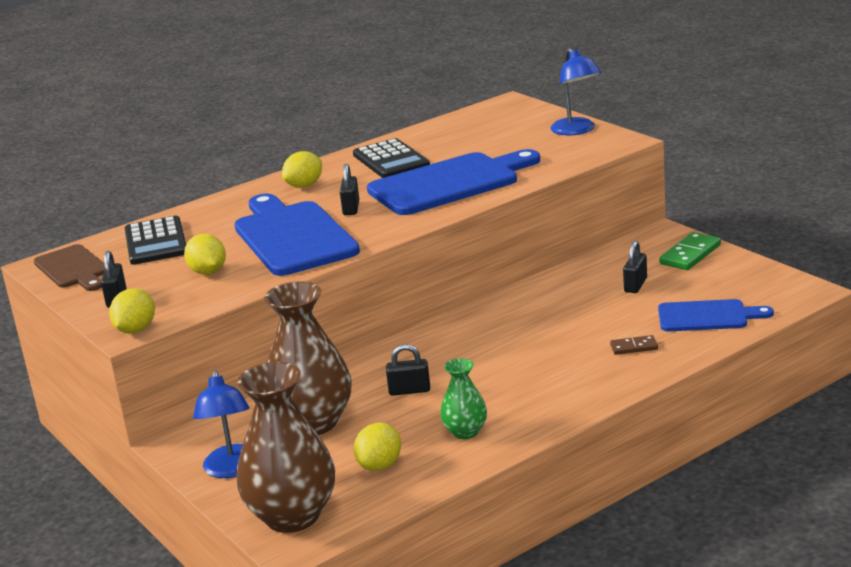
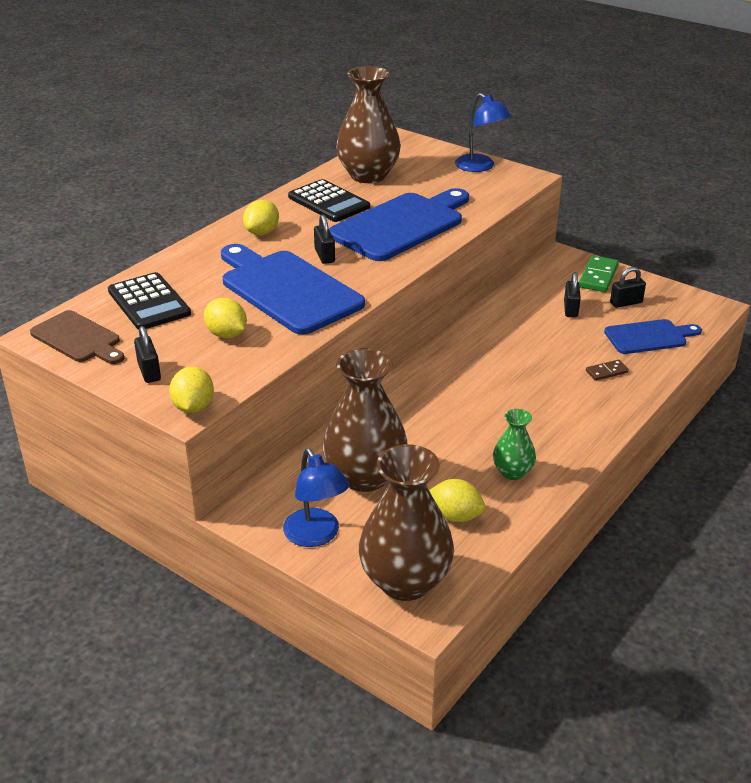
camera: 20 degrees left, 10 degrees up
yellow lemon [354,423,401,471] -> yellow lemon turned 75 degrees counterclockwise [429,479,486,522]
black padlock [386,344,430,396] -> black padlock moved to [610,267,646,308]
none -> brown vase [336,66,401,183]

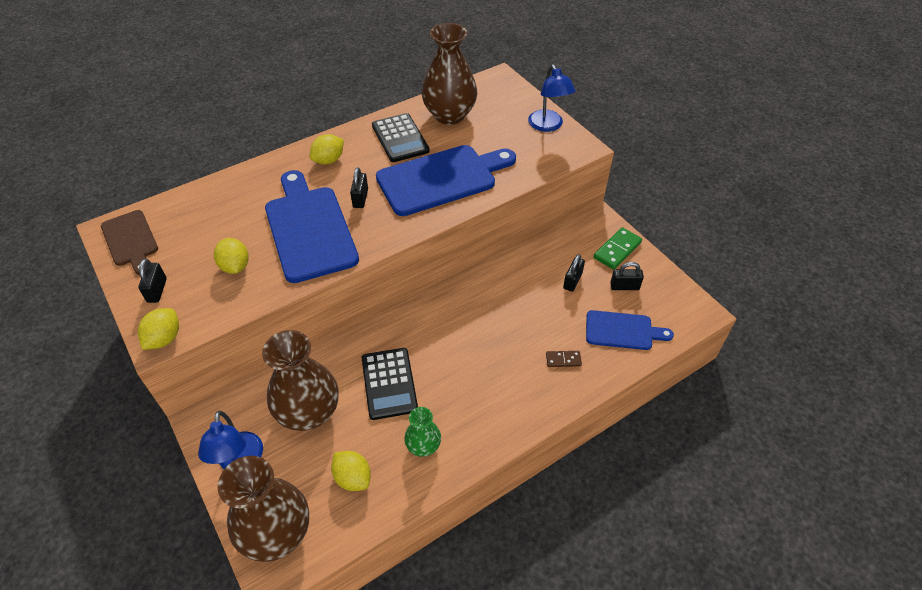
camera: 20 degrees right, 15 degrees up
black calculator [108,272,191,330] -> black calculator moved to [362,348,418,420]

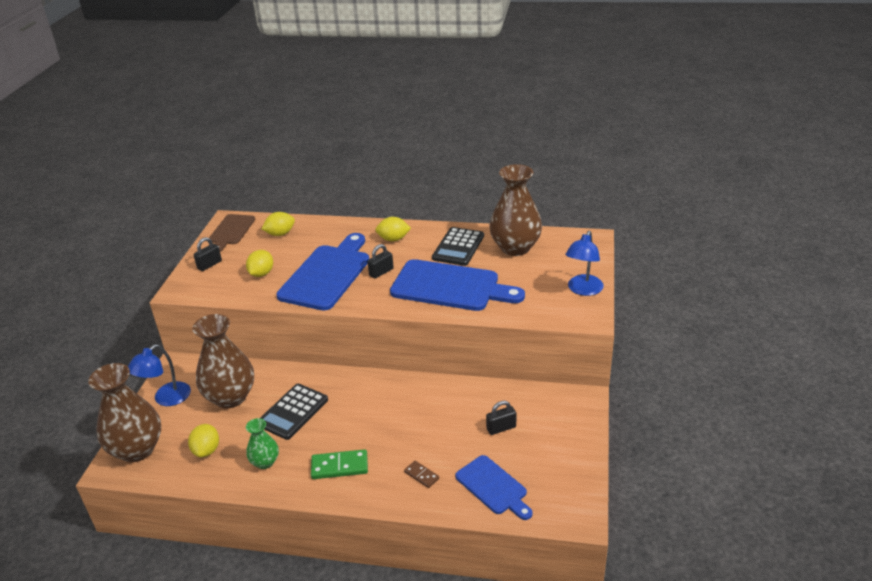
camera: 45 degrees right, 15 degrees down
yellow lemon [138,308,179,350] -> yellow lemon moved to [262,212,295,236]
green domino [593,227,642,270] -> green domino moved to [311,449,368,479]
black padlock [610,262,644,290] -> none

